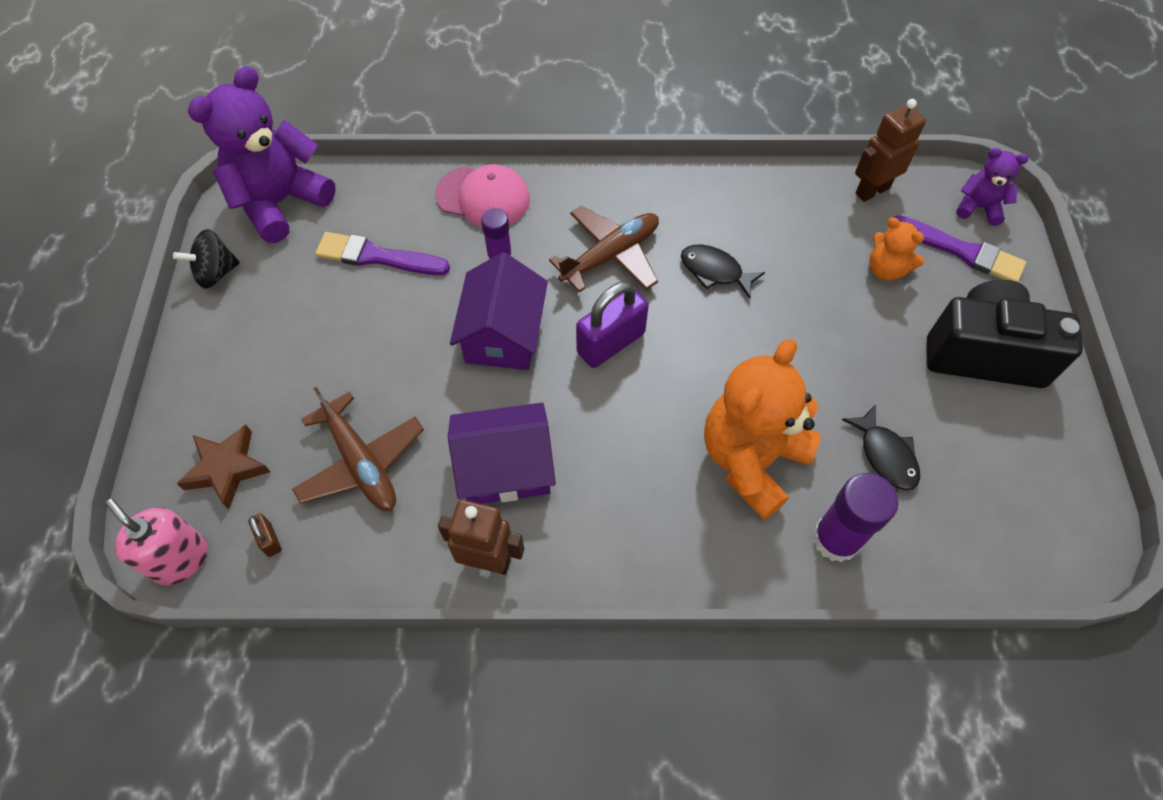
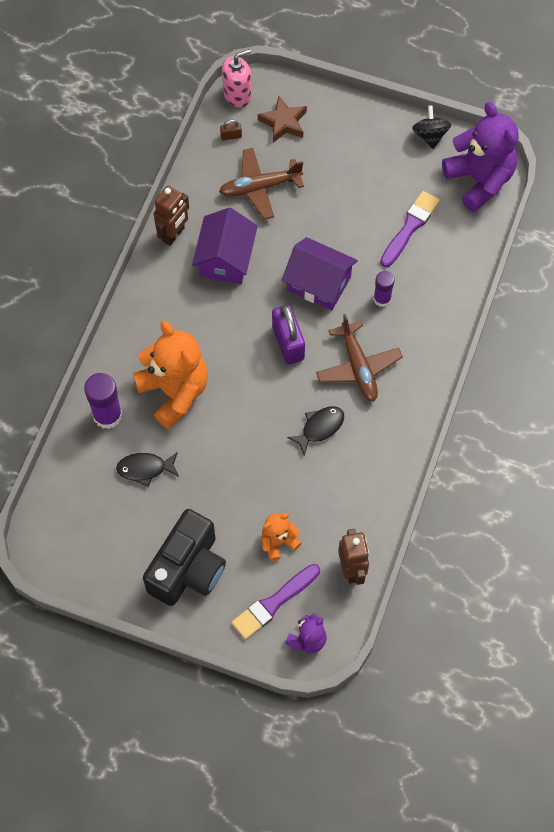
camera: 110 degrees right, 5 degrees up
pink cap [435,164,530,227] -> none

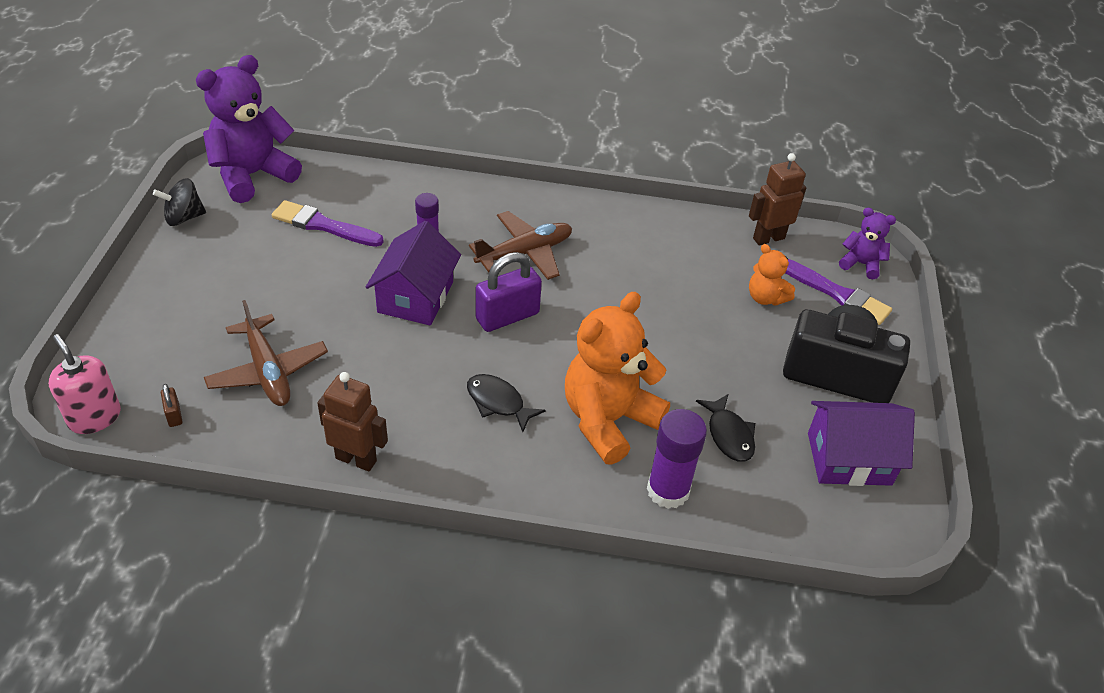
camera: 105 degrees left, 20 degrees down
purple house [192,207,258,284] -> purple house moved to [808,401,915,486]
brown star [258,96,307,143] -> none
black fish [287,406,344,456] -> black fish moved to [467,374,546,432]

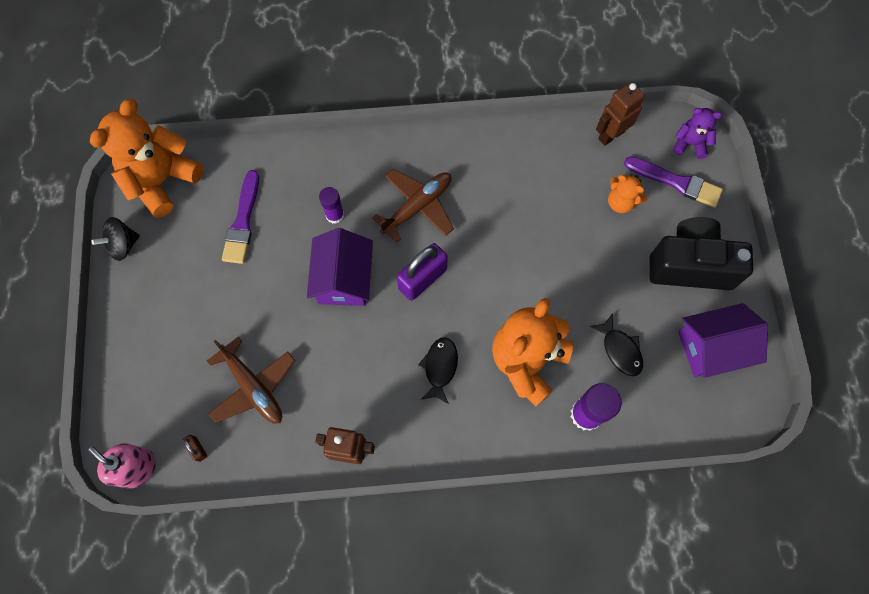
camera: 10 degrees left, 25 degrees up
purple teddy bear [196,55,302,203] -> orange teddy bear [90,99,203,218]
purple brush [272,200,384,247] -> purple brush turned 90 degrees counterclockwise [222,170,259,264]
black fish [467,374,546,432] -> black fish turned 75 degrees clockwise [418,337,458,404]

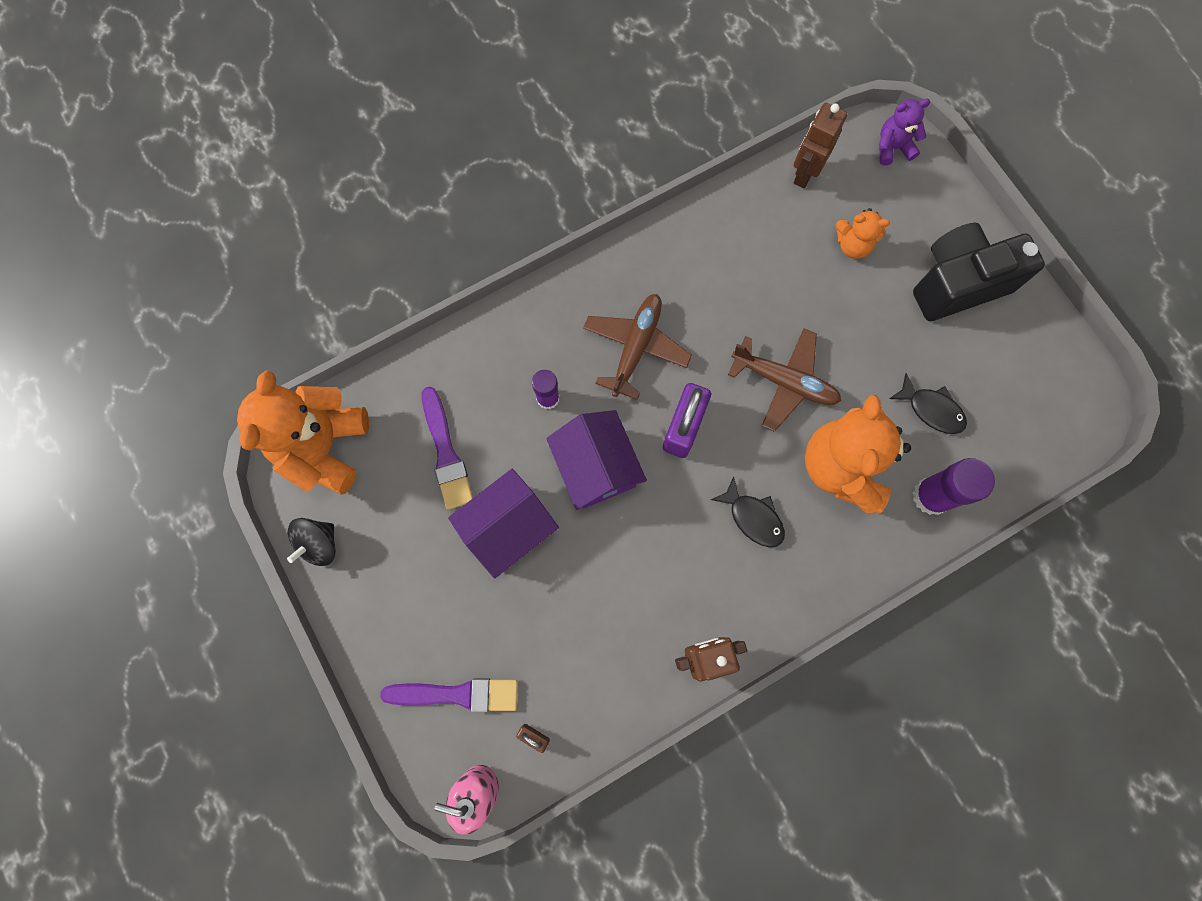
camera: 25 degrees left, 5 degrees up
brown plane [207,337,295,424] -> brown plane moved to [728,328,841,432]
black fish [418,337,458,404] -> black fish turned 150 degrees clockwise [711,476,785,547]
purple brush [624,156,723,207] -> purple brush moved to [380,678,518,712]
purple house [678,303,768,378] -> purple house moved to [448,469,559,579]

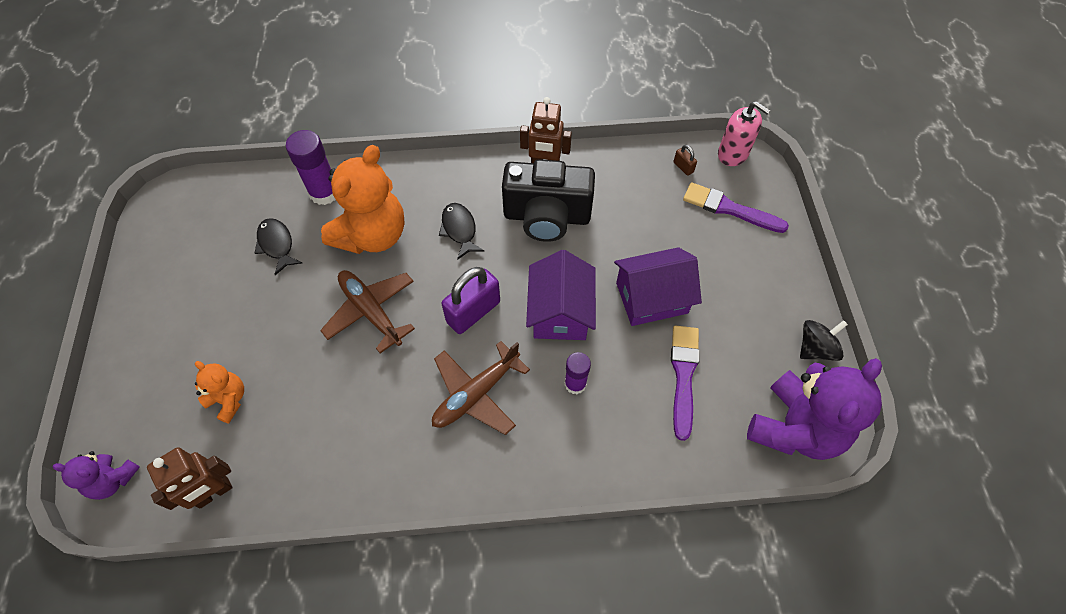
camera: 155 degrees left, 15 degrees down
orange teddy bear [237,371,369,495] -> purple teddy bear [747,358,882,460]
black camera [913,222,1045,321] -> black camera moved to [502,159,595,242]

